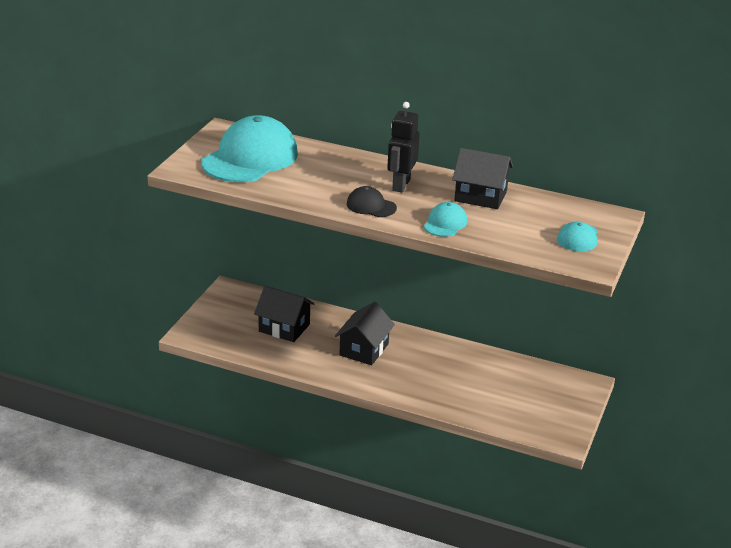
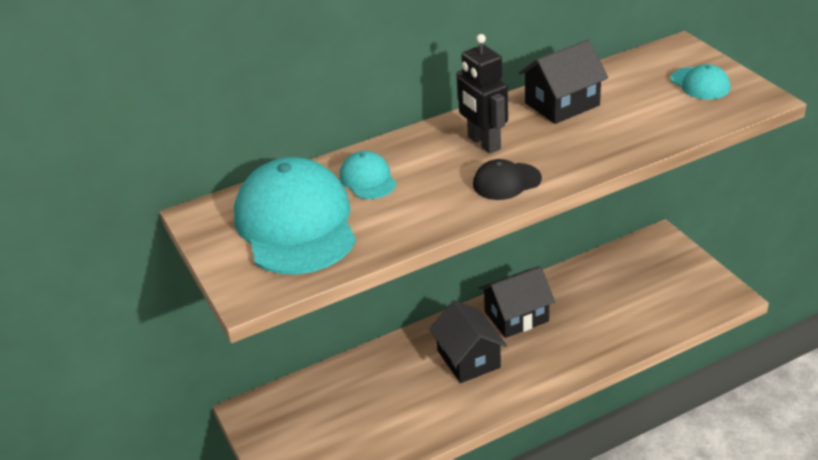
camera: 45 degrees left, 5 degrees up
black house [254,286,314,342] -> black house moved to [479,266,555,338]
turquoise cap [424,202,467,237] -> turquoise cap moved to [340,151,397,199]

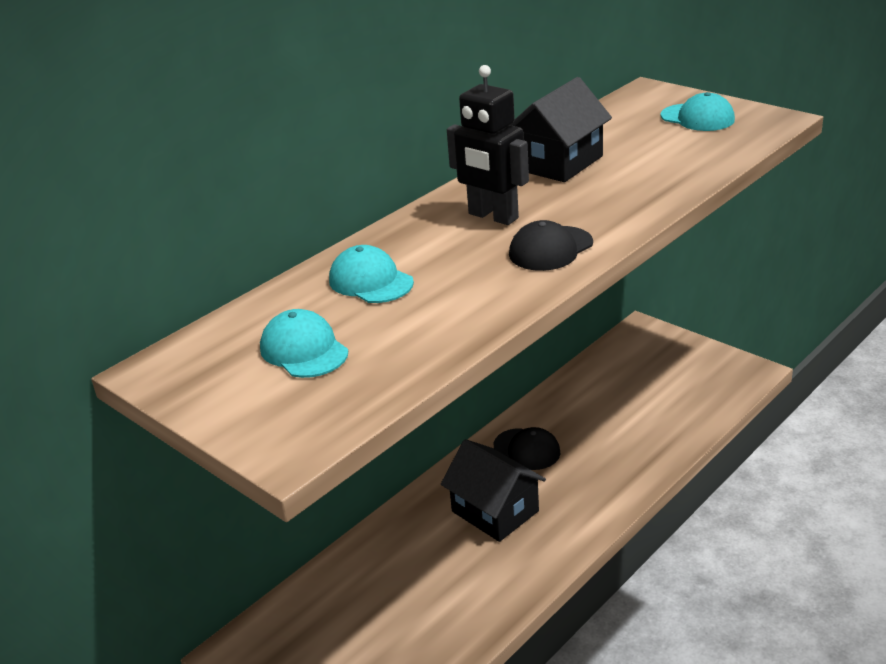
camera: 20 degrees left, 5 degrees down
turquoise cap [234,157,356,275] -> turquoise cap [260,309,348,378], size x0.46
black house [479,266,555,338] -> black cap [494,427,560,470]

